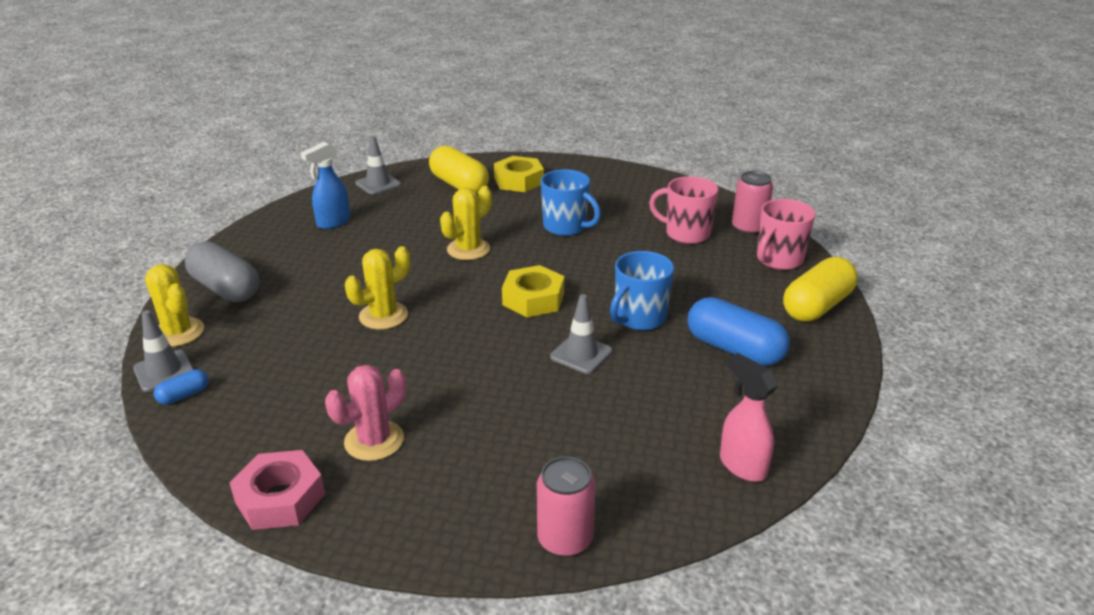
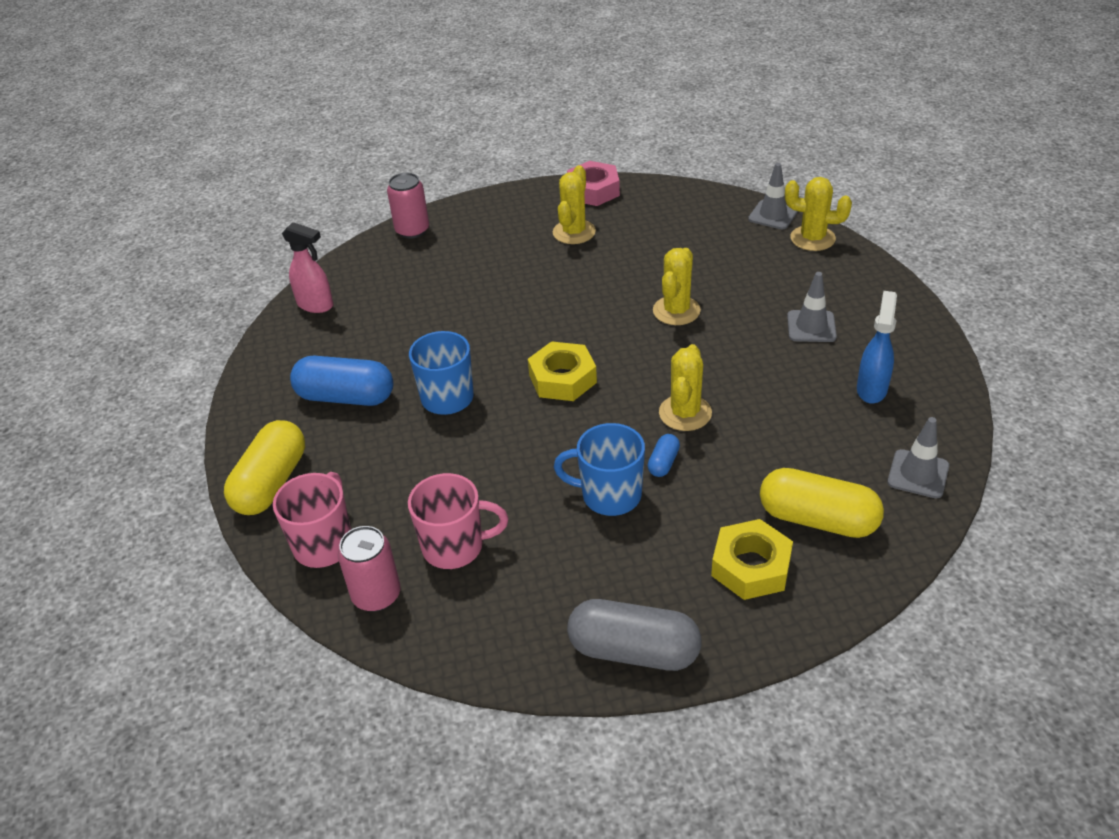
camera: 155 degrees right, 10 degrees up
blue capsule [154,369,209,405] -> blue capsule moved to [648,434,680,477]
grey capsule [185,241,259,302] -> grey capsule moved to [567,599,701,671]
pink cactus [325,365,406,461] -> yellow cactus [553,165,596,244]
grey traffic cone [550,294,613,374] -> grey traffic cone moved to [787,272,837,342]

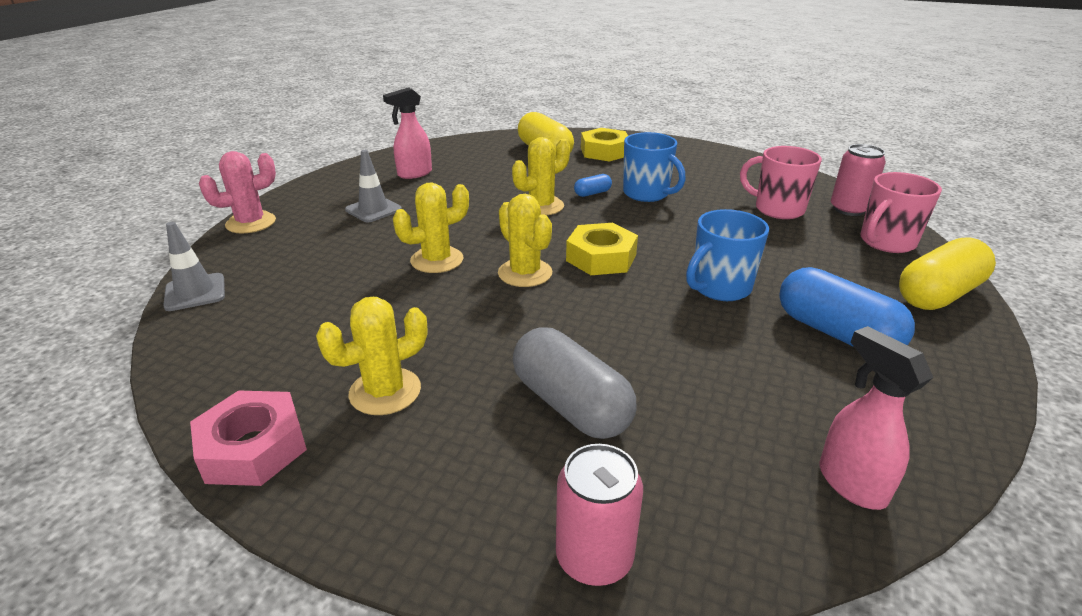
camera: 145 degrees left, 10 degrees down
grey capsule [567,599,701,671] -> grey capsule moved to [513,327,636,439]
yellow cactus [785,177,852,251] -> yellow cactus moved to [498,194,552,287]
blue spray bottle [857,291,897,404] -> pink spray bottle [383,87,432,179]
grey traffic cone [887,417,949,498] -> none
none -> pink cactus [199,151,276,233]

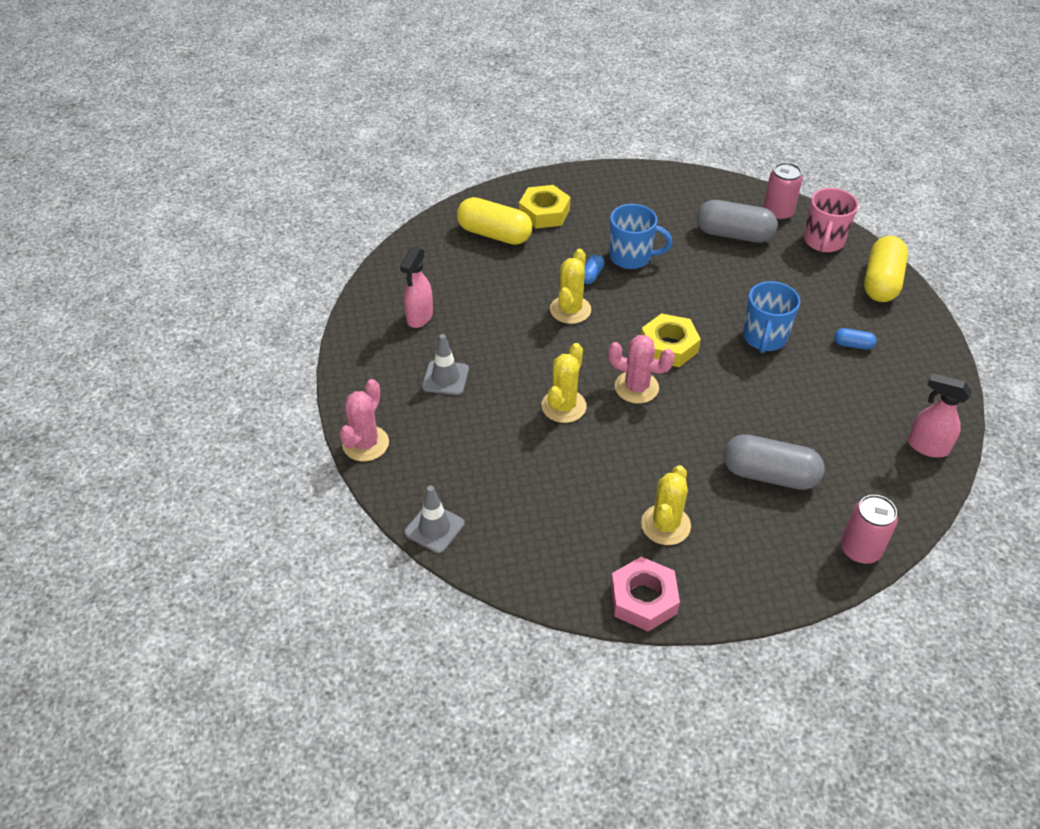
camera: 35 degrees left, 15 degrees up
yellow cactus [498,194,552,287] -> pink cactus [608,335,675,403]
pink mug [740,146,822,219] -> grey capsule [697,200,777,243]
blue capsule [779,267,915,347] -> blue capsule [834,328,877,350], size x0.46

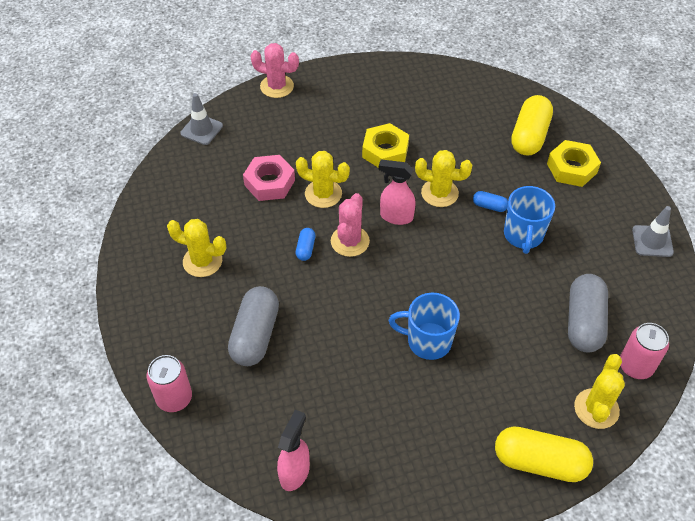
camera: 85 degrees right, 5 degrees up
pink spray bottle [400,247,433,328] -> pink spray bottle moved to [378,160,416,225]
grey traffic cone [422,334,469,395] -> grey traffic cone moved to [632,206,674,257]
pink nut [611,557,680,631] -> pink nut moved to [243,155,295,201]
yellow nut [641,313,701,367] -> yellow nut moved to [362,123,409,168]
pink mug [804,188,858,252] -> yellow cactus [574,354,625,429]
blue capsule [834,328,877,350] -> blue capsule moved to [296,228,316,261]

